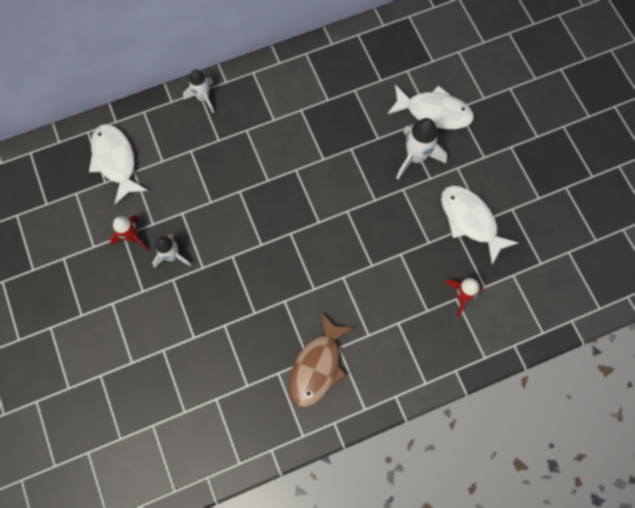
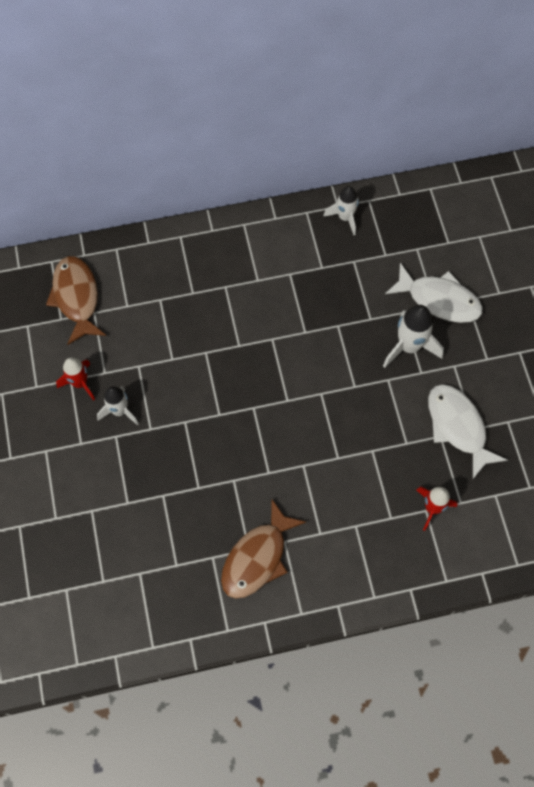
camera: 10 degrees right, 5 degrees down
white fish [89,124,148,205] -> brown fish [46,256,106,345]
white rocket [183,69,214,113] -> white rocket moved to [323,186,359,235]

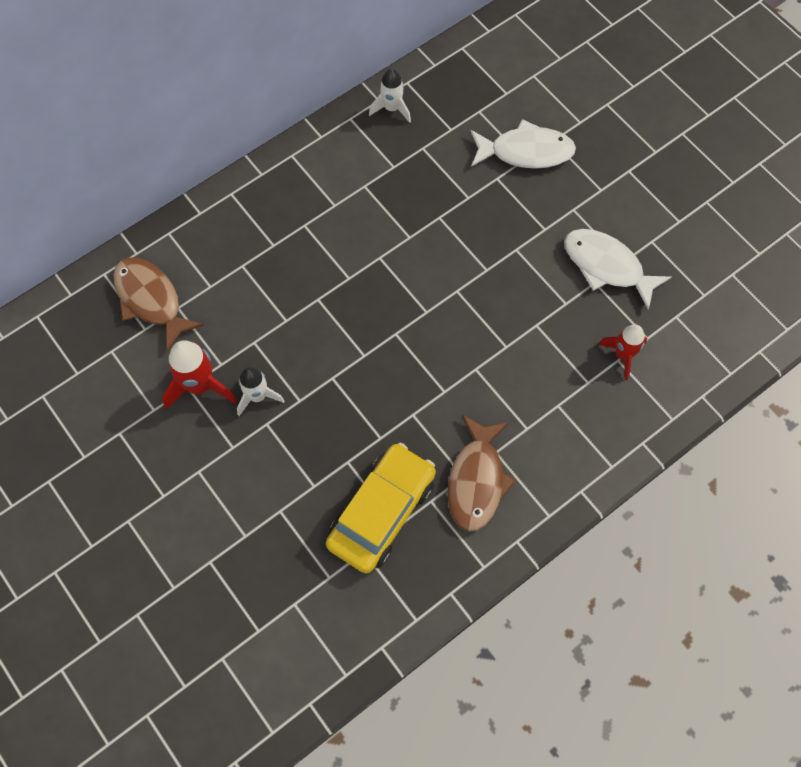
camera: 25 degrees left, 0 degrees up
red rocket [56,357,95,401] -> red rocket [162,340,237,409], size x1.50
white rocket [383,305,444,368] -> none
none -> yellow car [326,443,436,573]

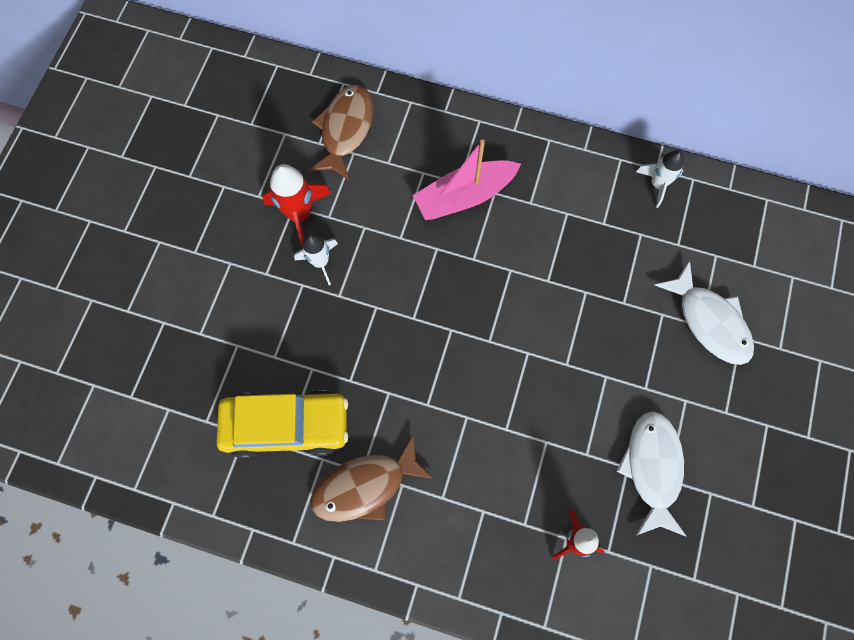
camera: 55 degrees right, 5 degrees up
none -> pink boat [413,139,521,220]

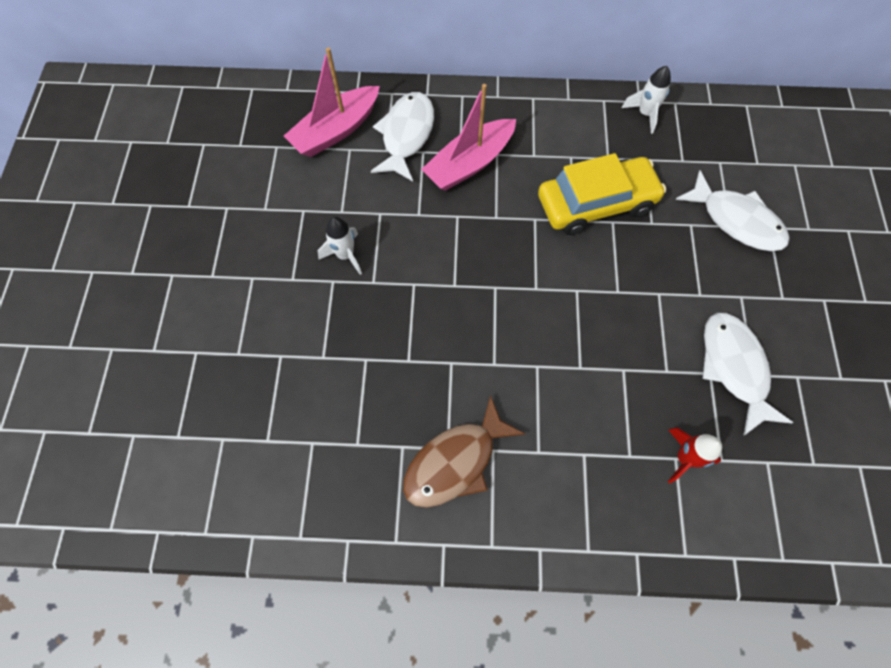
camera: 15 degrees left, 5 degrees down
yellow car [217,390,348,458] -> yellow car moved to [538,153,666,235]
red rocket [262,164,331,248] -> none
brown fish [309,85,373,181] -> pink boat [284,47,380,157]
none -> white fish [371,92,434,181]

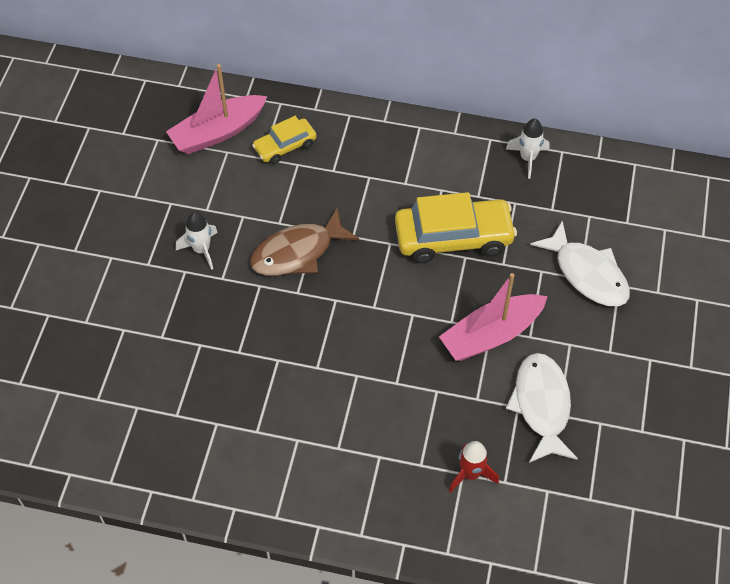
camera: 10 degrees right, 10 degrees down
white fish [371,92,434,181] -> yellow car [252,116,316,164]
brown fish [403,395,525,508] -> brown fish moved to [250,208,359,276]
pink boat [421,84,516,191] -> pink boat moved to [439,273,548,361]

